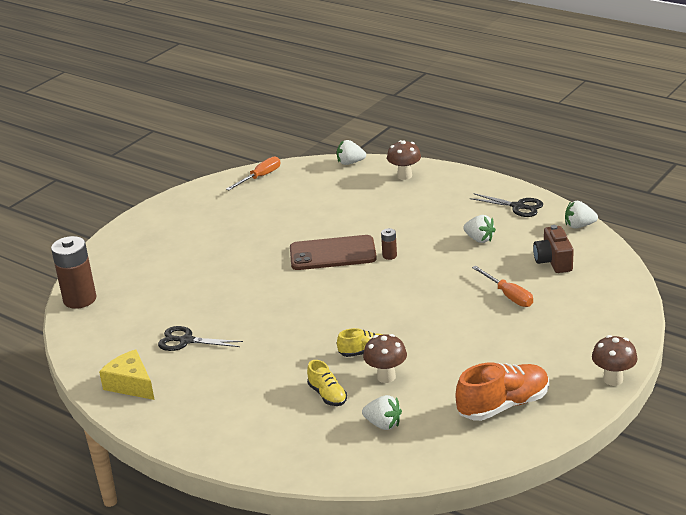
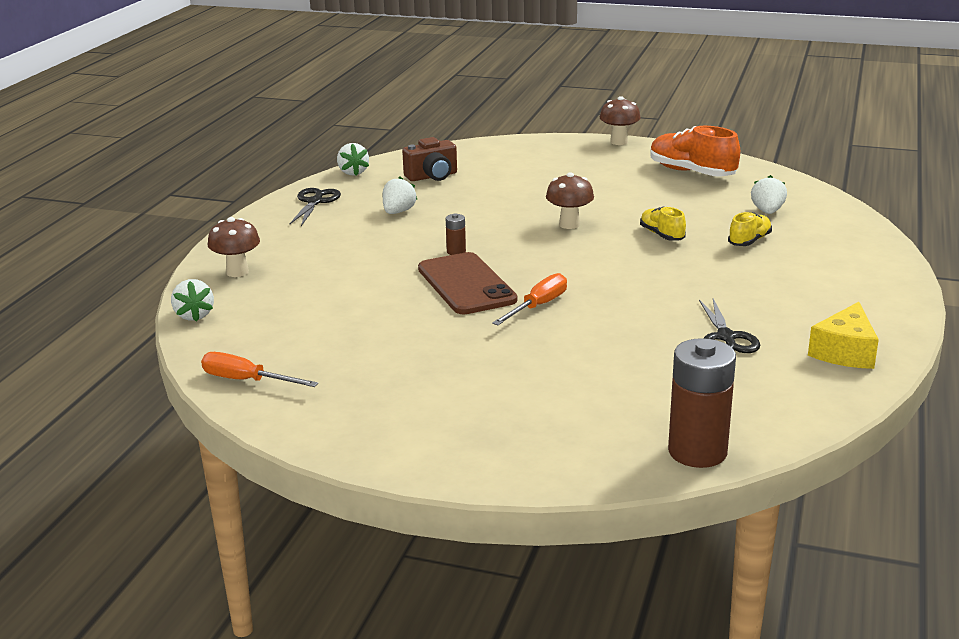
camera: 110 degrees left, 5 degrees down
brown mushroom [363,334,407,383] -> brown mushroom moved to [546,172,594,229]
orange screwdriver [472,266,533,307] -> orange screwdriver moved to [492,273,567,325]

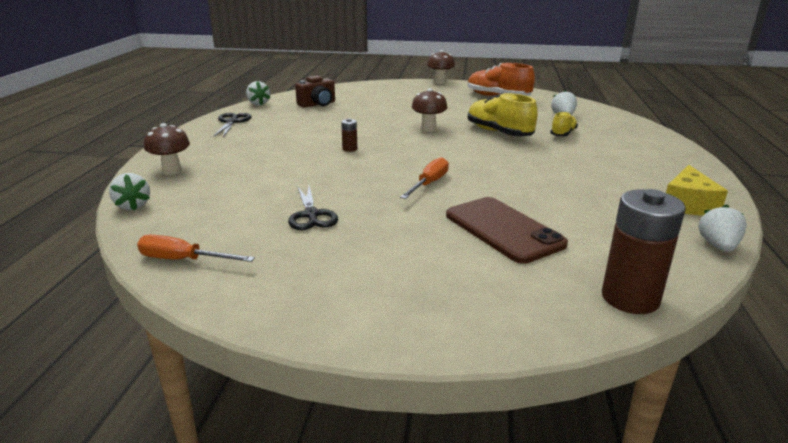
camera: 10 degrees left, 0 degrees up
white strawberry [383,176,417,214] -> white strawberry moved to [698,204,747,252]
brown phone [418,252,517,314] -> brown phone moved to [446,197,568,264]
yellow shoe [640,207,686,241] -> yellow shoe [468,93,538,136], size x1.77
black scissors [699,299,760,353] -> black scissors moved to [288,186,338,230]

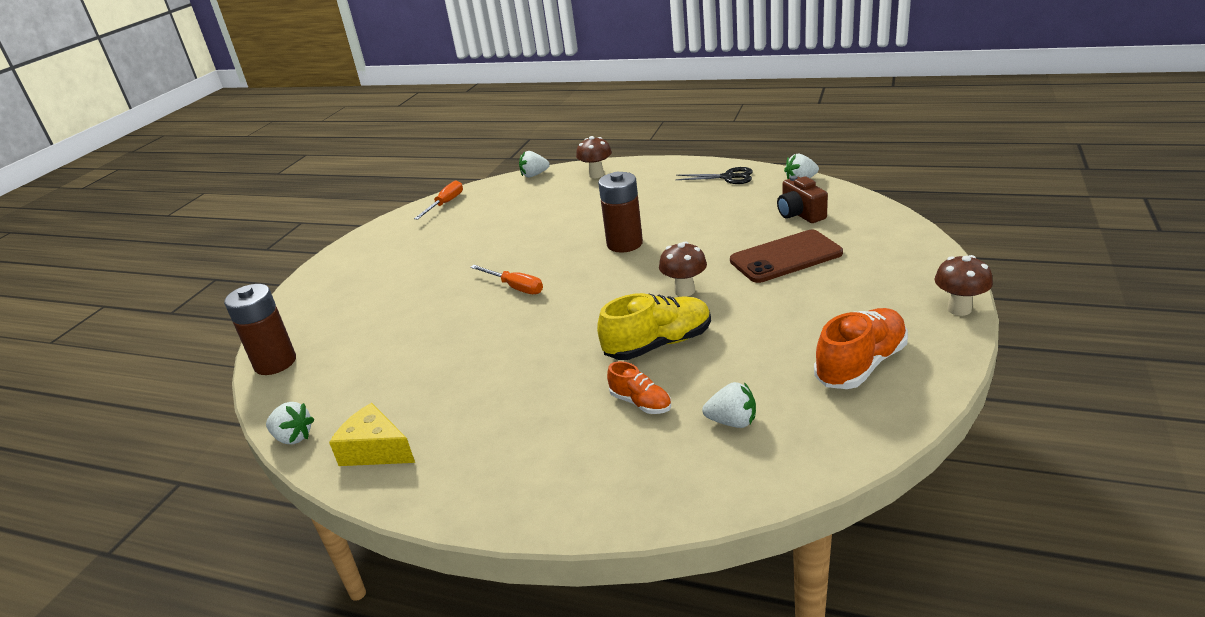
camera: 105 degrees right, 5 degrees up
black scissors [288,186,338,230] -> none
brown battery [341,118,357,152] -> brown battery [598,172,643,253], size x2.24
brown phone [446,197,568,264] -> brown phone moved to [730,230,843,283]
yellow shoe [550,112,578,136] -> orange shoe [607,361,671,414]

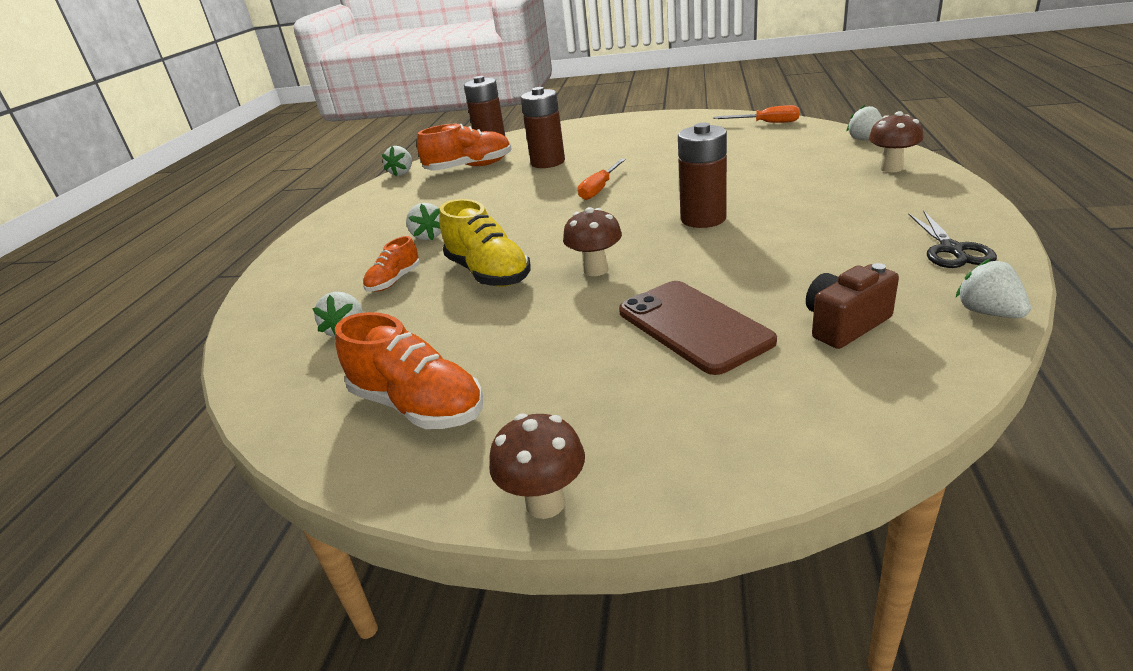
camera: 80 degrees right, 0 degrees up
yellow cheese [329,403,415,466] -> none
none -> white strawberry [406,203,441,241]
none -> orange shoe [417,124,512,170]
none -> brown battery [521,87,565,168]

